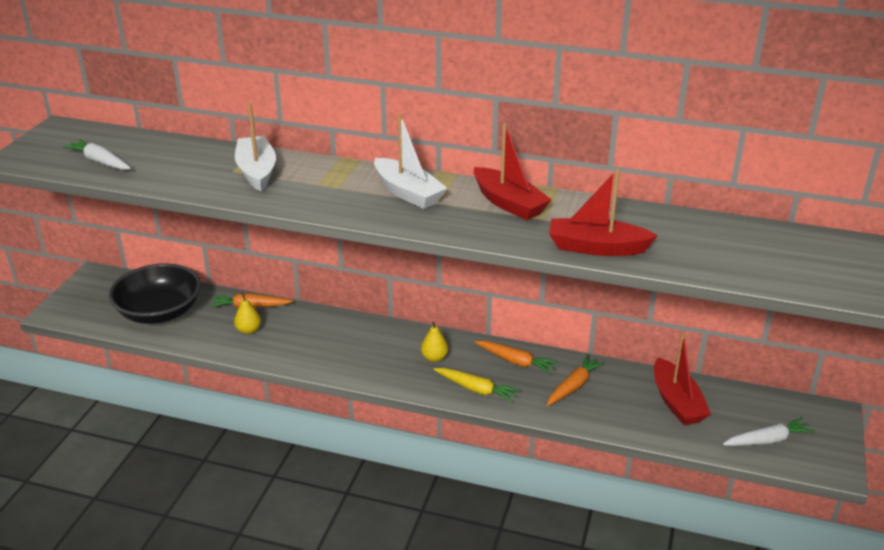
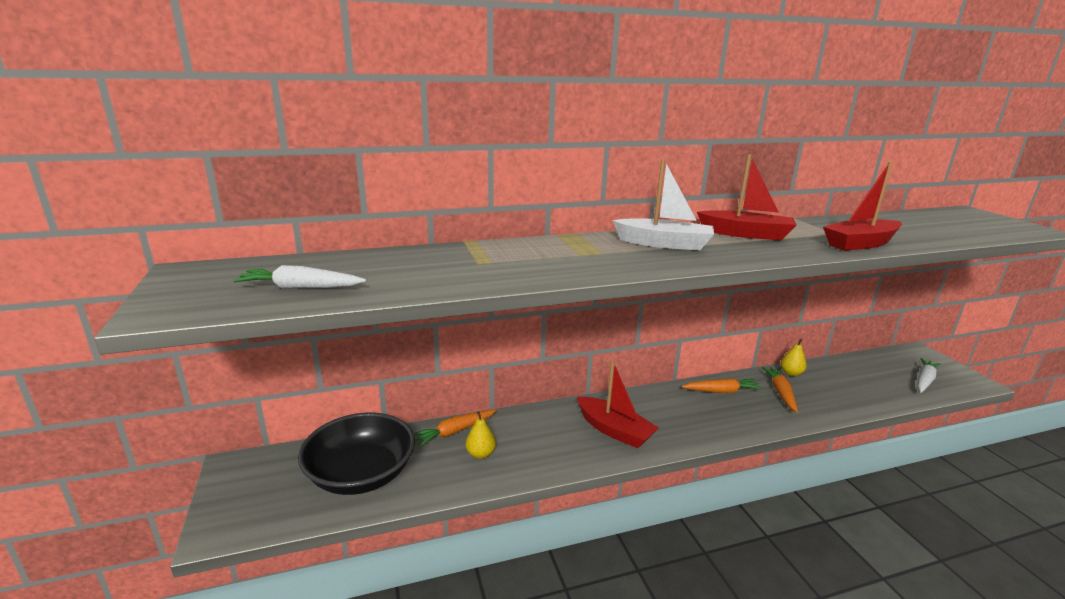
camera: 35 degrees left, 10 degrees down
white boat [235,103,276,192] -> none
yellow pear [421,321,448,362] -> yellow pear moved to [781,339,807,376]
yellow carrot [434,368,520,403] -> none
red boat [654,333,711,425] -> red boat moved to [577,361,659,448]

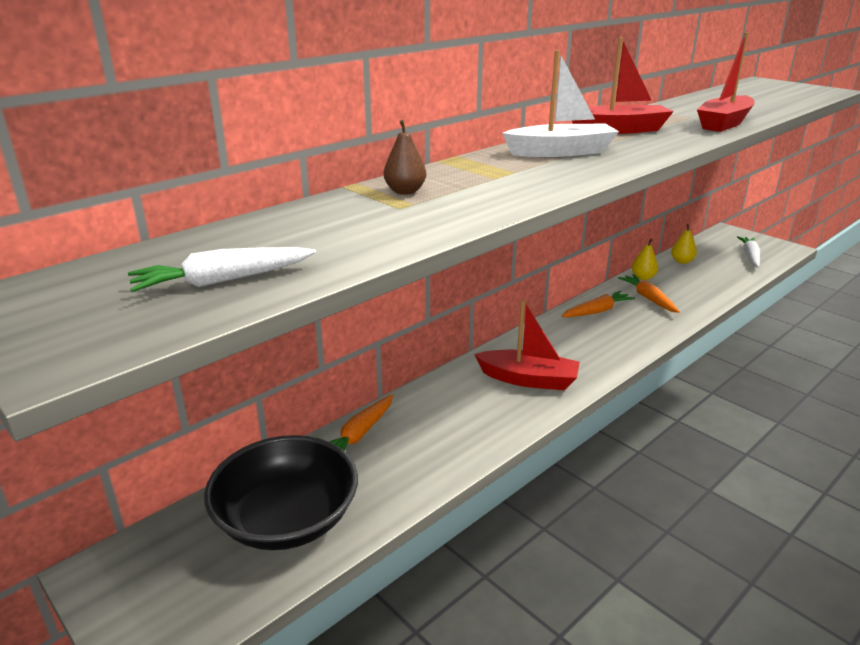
camera: 25 degrees left, 5 degrees up
yellow pear [466,411,496,459] -> yellow pear moved to [671,224,697,264]
none -> brown pear [384,120,426,195]

